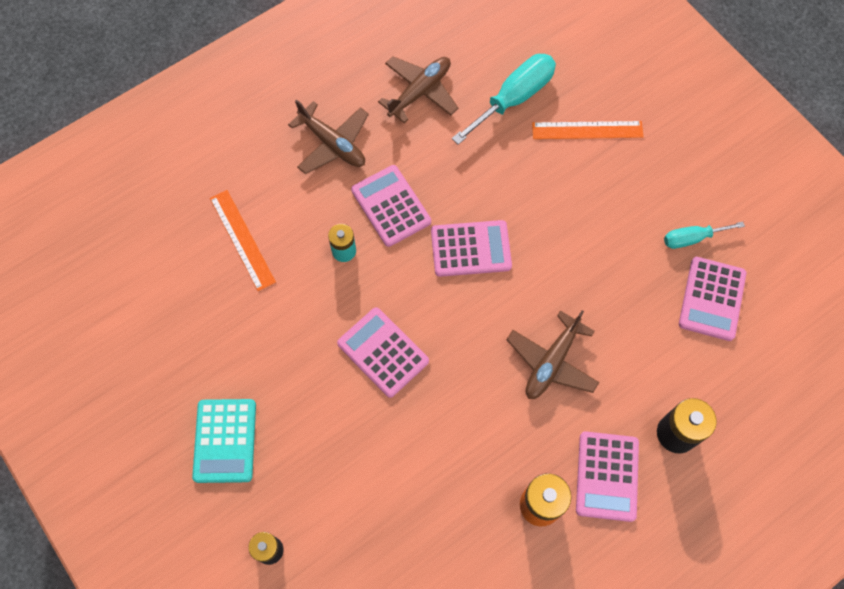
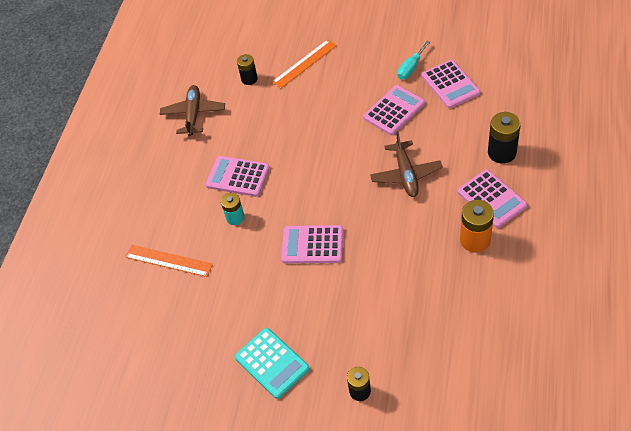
camera: 35 degrees left, 15 degrees down
brown plane [288,99,369,174] -> none
pink calculator [431,220,512,277] -> pink calculator moved to [363,85,425,135]
turquoise screwdriver [452,54,556,145] -> black battery [237,54,258,85]

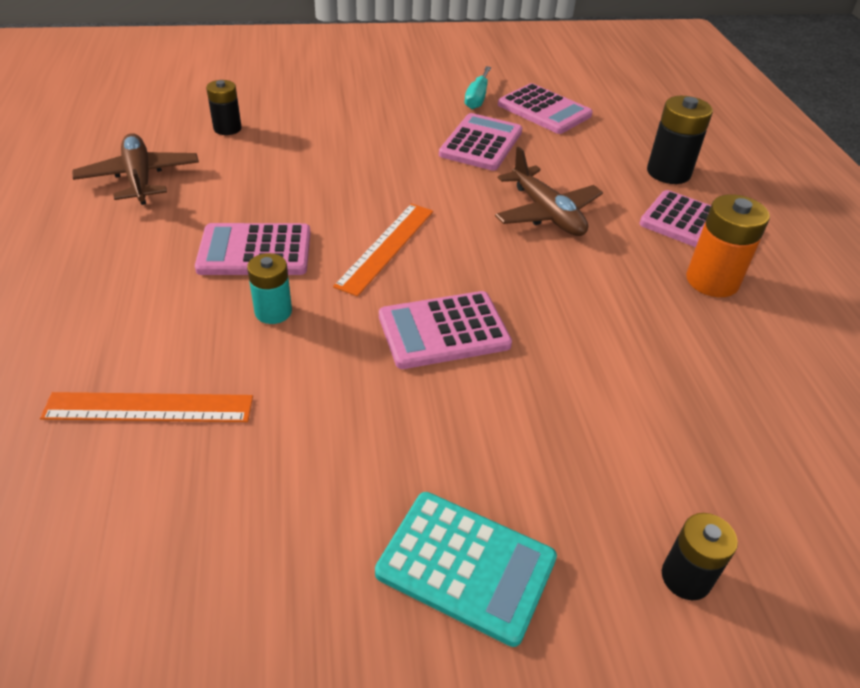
camera: 30 degrees left, 10 degrees down
orange ruler [272,39,337,89] -> orange ruler moved to [333,204,433,296]

